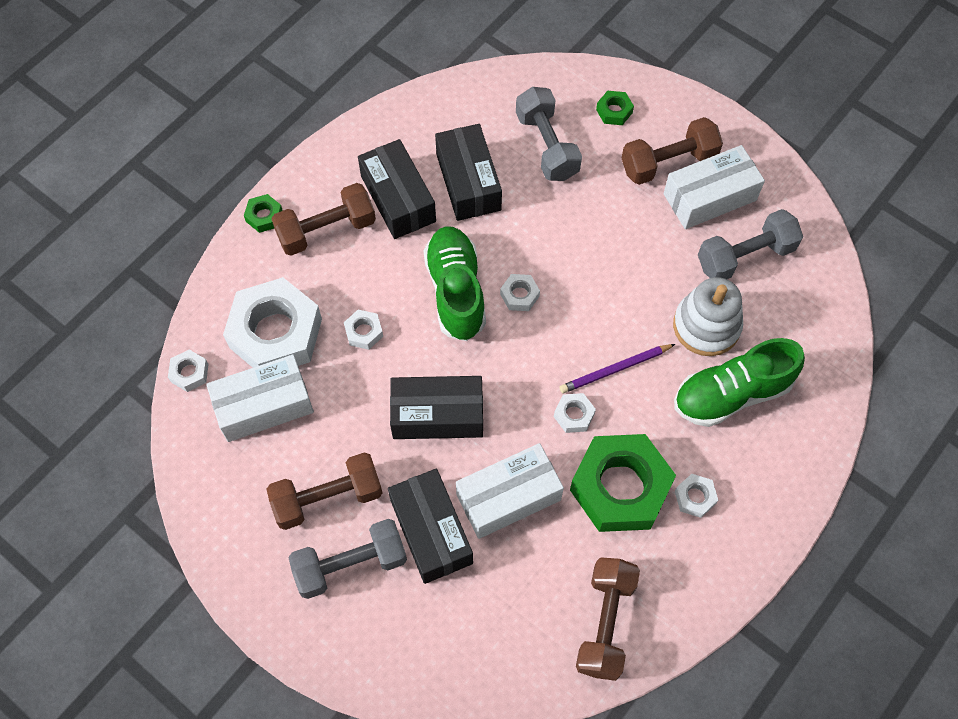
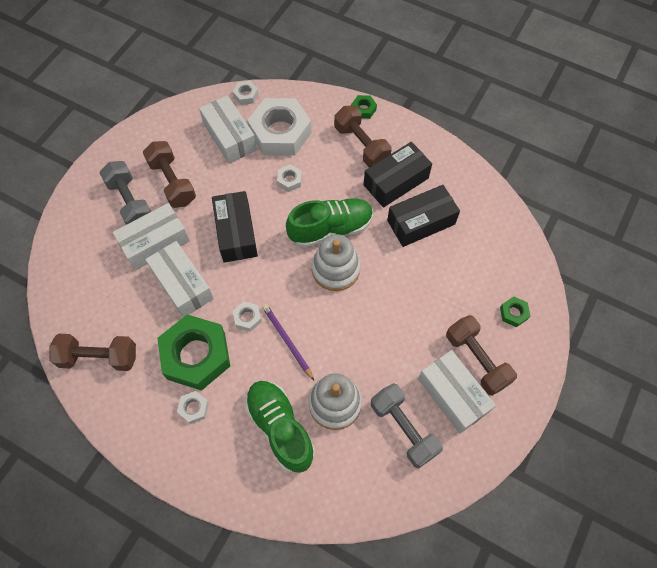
camera: 80 degrees right, 0 degrees up
black box [388,468,473,584] -> white box [112,203,190,271]
white nut [500,274,540,311] -> white stacking toy [312,234,360,291]
grey dumbbell [516,87,582,181] -> none

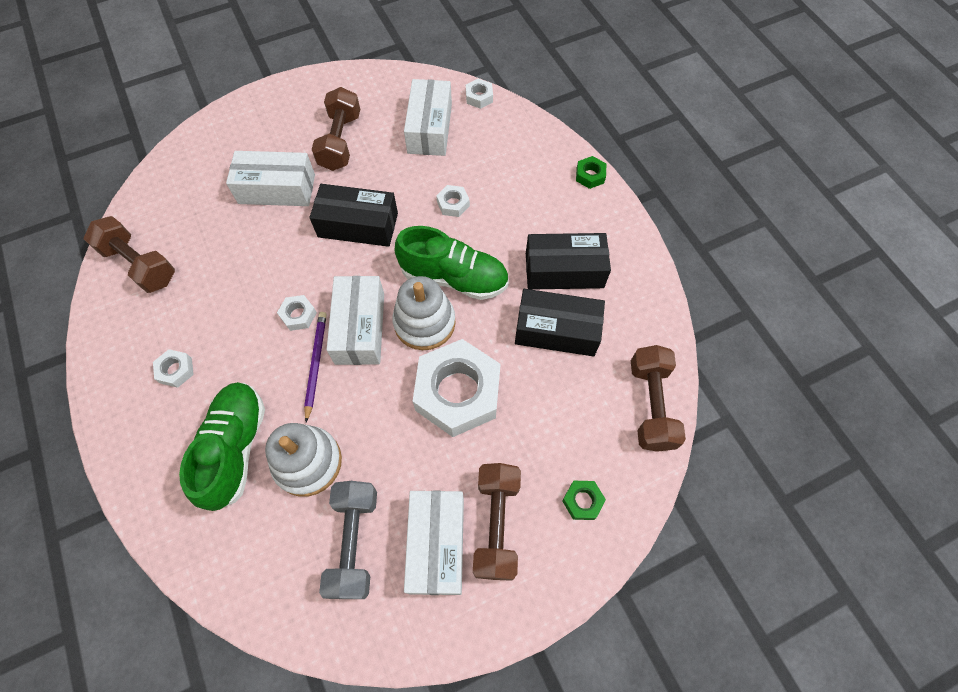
camera: 35 degrees right, 0 degrees up
grey dumbbell [99,161,151,225] -> none
white box [145,241,214,317] -> white box moved to [327,276,384,365]
green nut [157,314,230,391] -> none
black box [212,191,258,263] -> black box turned 75 degrees clockwise [309,184,398,247]
white nut [247,98,311,156] -> white nut moved to [413,339,501,437]
brown dumbbell [334,105,391,168] -> brown dumbbell moved to [631,345,686,452]

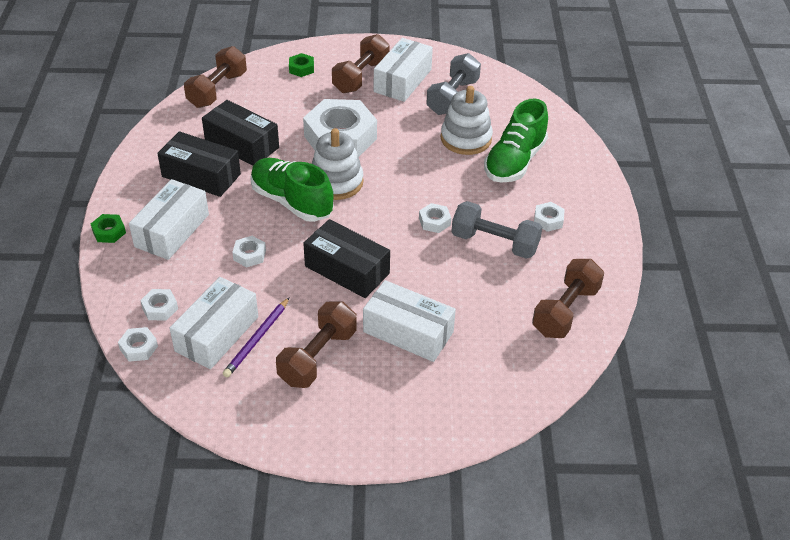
camera: 155 degrees left, 20 degrees down
brown dumbbell [84,216,175,293] -> brown dumbbell turned 60 degrees clockwise [532,259,604,338]
purple pencil [304,312,327,423] -> purple pencil moved to [223,297,290,377]
white box [327,276,384,365] -> white box moved to [129,179,209,260]
none -> white nut [140,289,178,321]
none -> grey dumbbell [451,201,542,259]

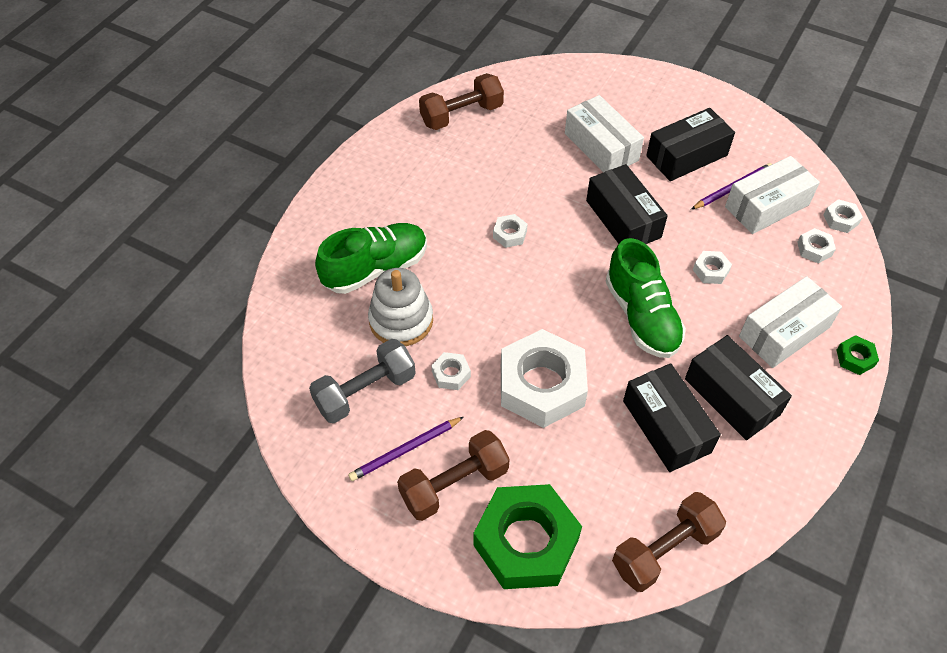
camera: 150 degrees left, 10 degrees up
brown dumbbell [276,301,357,388] -> black box [646,108,735,181]
green nut [289,53,314,77] -> green nut [473,484,582,589], size x2.40
white stacking toy [312,128,364,200] -> none
white box [374,38,433,102] -> purple pencil [348,417,464,481]
grey dumbbell [451,201,542,259] -> none
white nut [534,202,565,232] -> white nut moved to [431,352,471,390]

